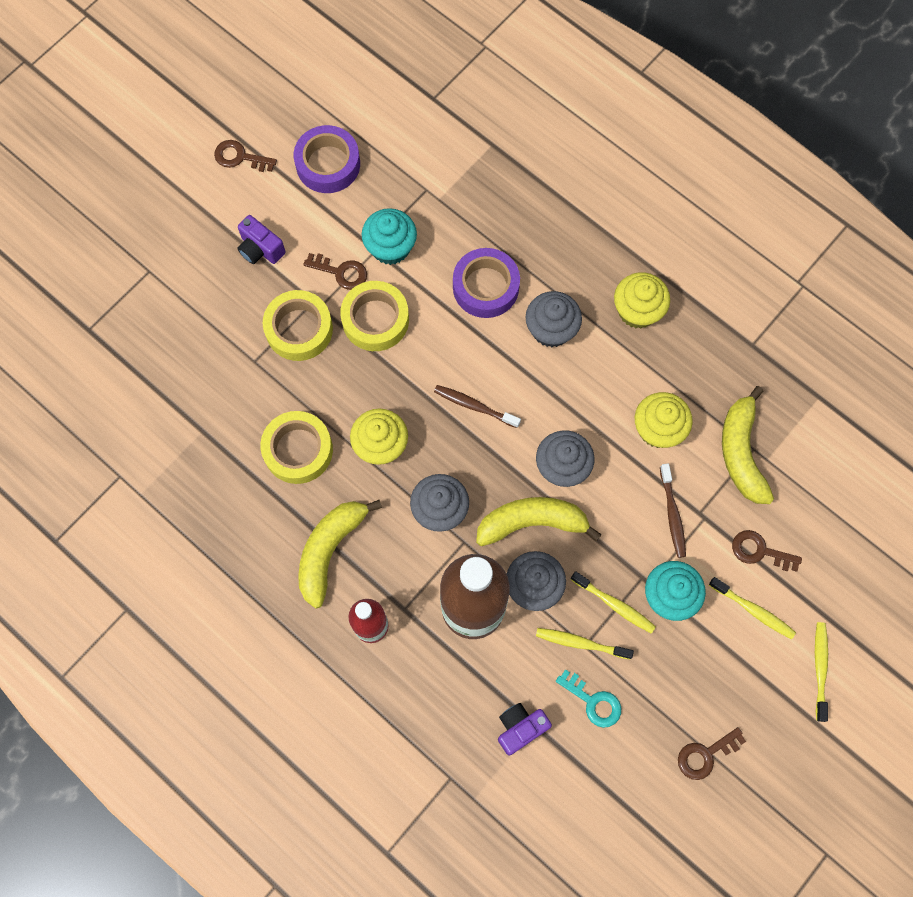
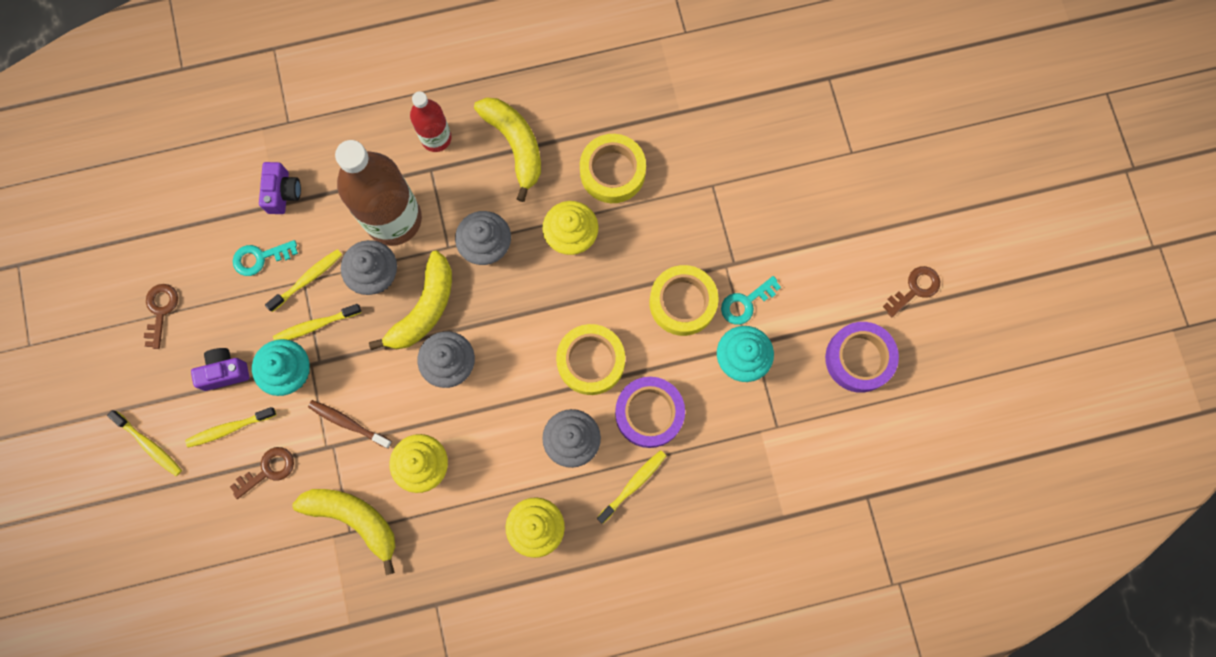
camera: 125 degrees right, 5 degrees up
purple camera [237,215,286,264] -> purple camera moved to [191,348,249,391]
yellow tape [262,290,333,361] -> yellow tape moved to [556,324,625,395]
brown key [303,253,367,290] -> turquoise key [721,276,781,325]
brown toothbrush [434,385,521,428] -> none
none -> yellow toothbrush [597,450,666,524]

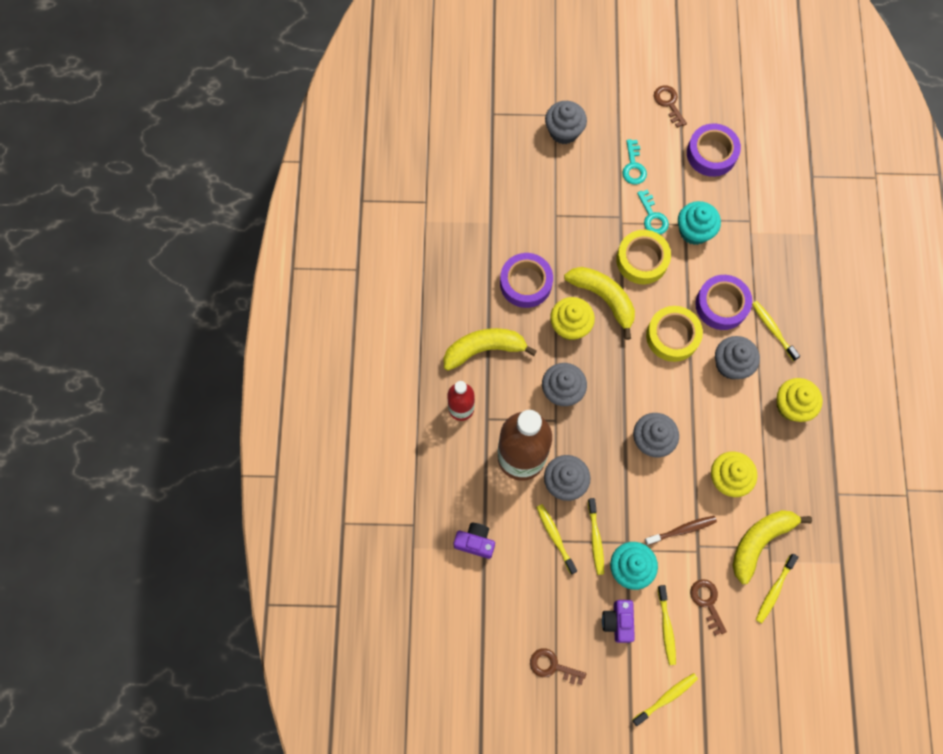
camera: 75 degrees left, 5 degrees down
turquoise key [233,240,298,276] -> turquoise key moved to [622,139,647,185]
brown toothbrush [308,400,392,449] -> brown toothbrush turned 150 degrees counterclockwise [645,516,717,545]
yellow banana [369,250,452,350] -> yellow banana moved to [564,267,635,340]
yellow tape [580,134,646,203] -> purple tape [500,253,553,308]
none -> grey cupcake [545,101,587,144]
none -> yellow toothbrush [756,554,798,623]

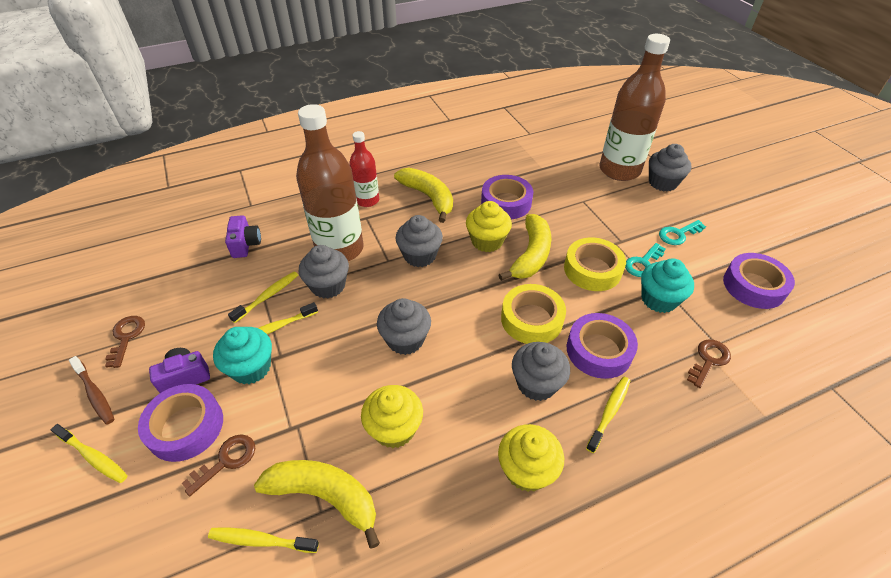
camera: 65 degrees right, 25 degrees down
brown toothbrush [645,516,717,545] -> brown toothbrush moved to [69,356,114,425]
brown key [654,85,687,128] -> brown key moved to [687,339,731,388]
yellow toothbrush [658,585,676,665] -> purple tape [138,384,223,462]
none -> brown bottle [600,34,670,181]

